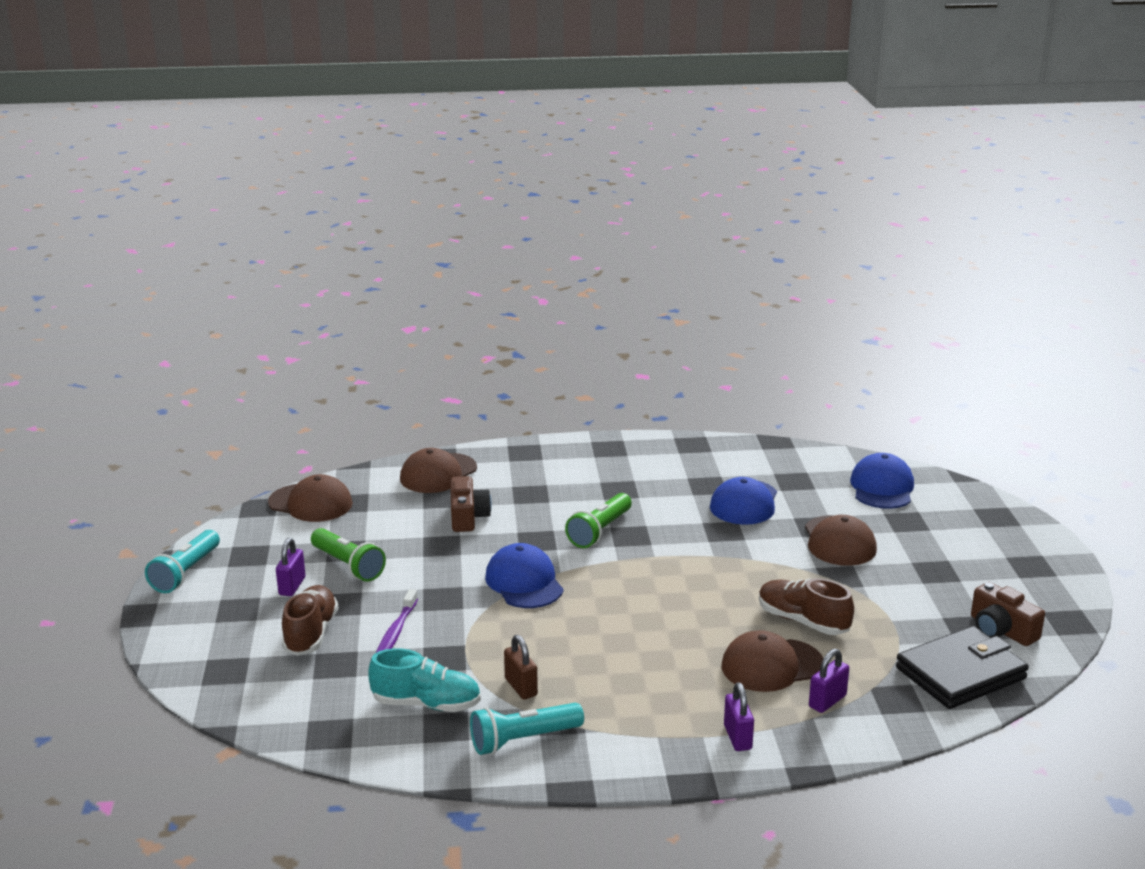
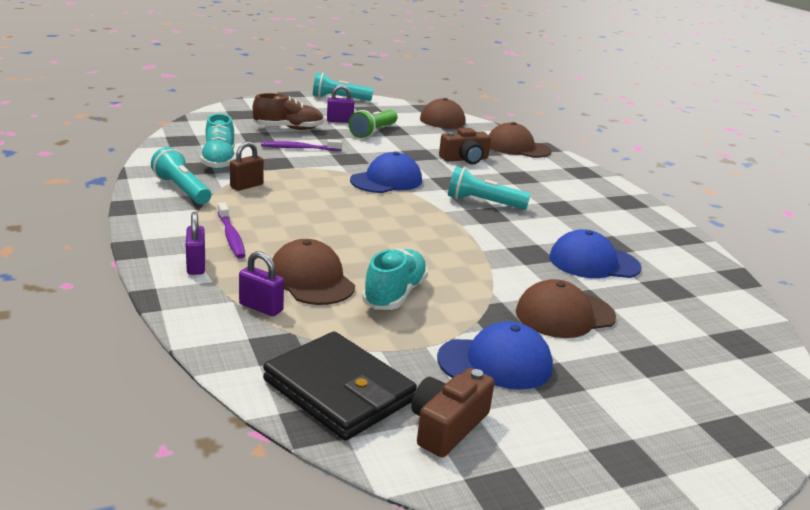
camera: 70 degrees right, 0 degrees up
green flashlight [565,493,632,548] -> turquoise flashlight [448,166,531,210]
purple padlock [724,682,754,751] -> purple padlock turned 75 degrees counterclockwise [186,212,205,275]
brown shoe [759,578,854,635] -> turquoise shoe [362,249,428,310]
blue cap [850,453,914,509] -> blue cap moved to [437,321,553,390]
none -> purple toothbrush [218,202,245,259]

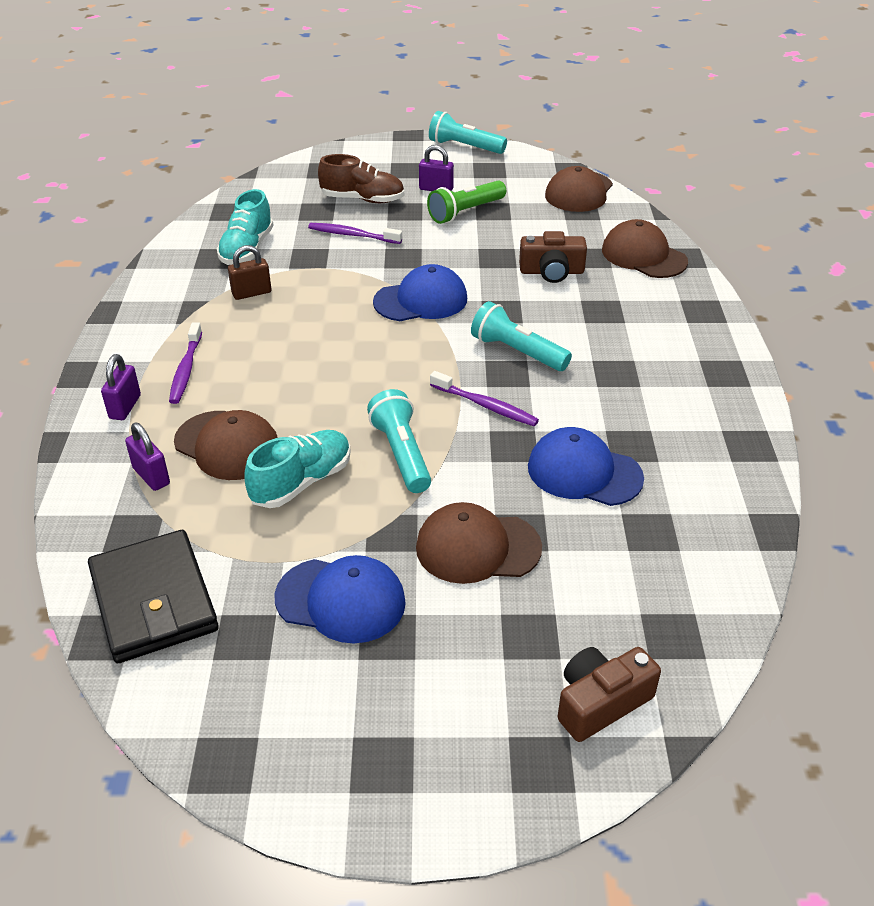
camera: 25 degrees right, 15 degrees up
turquoise flashlight [151,147,211,204] -> turquoise flashlight moved to [367,389,431,493]
brown cap [268,239,355,305] -> brown cap turned 135 degrees clockwise [174,410,278,480]
brown camera [411,368,495,457] -> brown camera moved to [558,647,661,742]
none -> purple toothbrush [430,371,539,426]

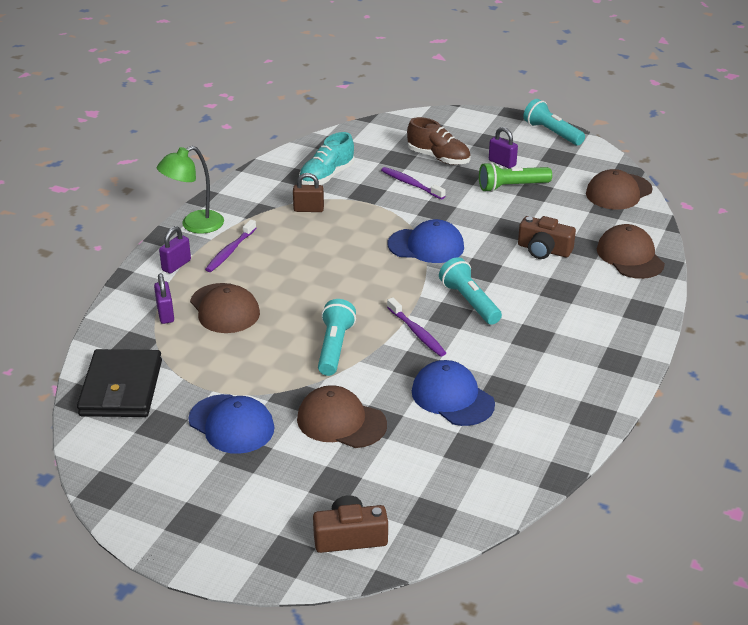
camera: 25 degrees right, 5 degrees down
turquoise shoe [245,430,351,508] -> none
none -> green lamp [157,146,224,234]

